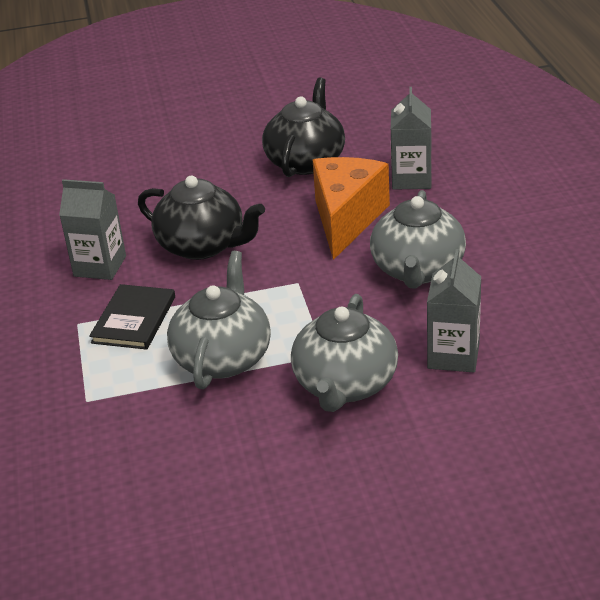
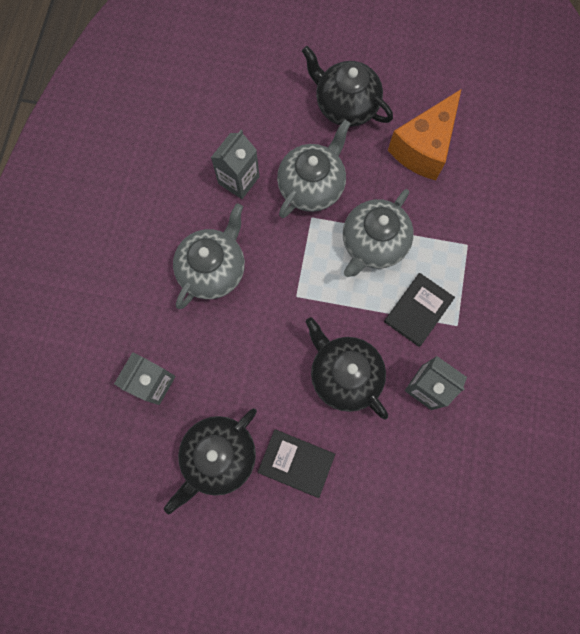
camera: 160 degrees left, 40 degrees up
orange cheese [313,157,390,260] -> orange cheese moved to [388,89,461,180]
none -> black book [258,429,335,498]
none -> black teapot [302,46,393,127]

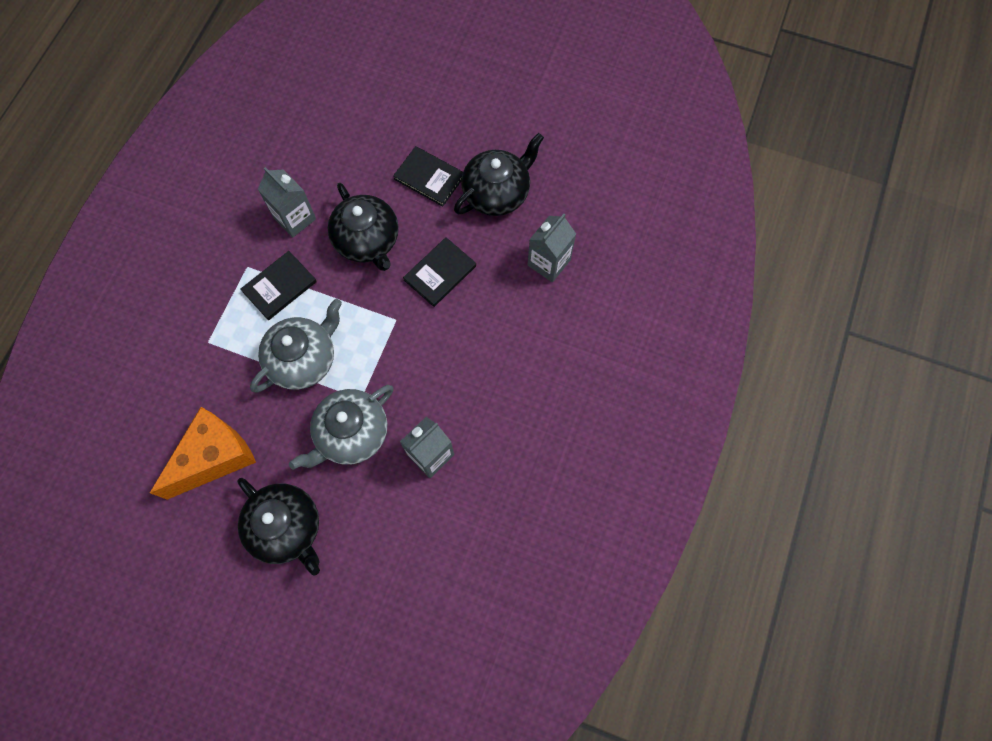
camera: 170 degrees left, 5 degrees down
grey teapot [173,203,245,309] -> none
none -> black book [403,237,476,307]

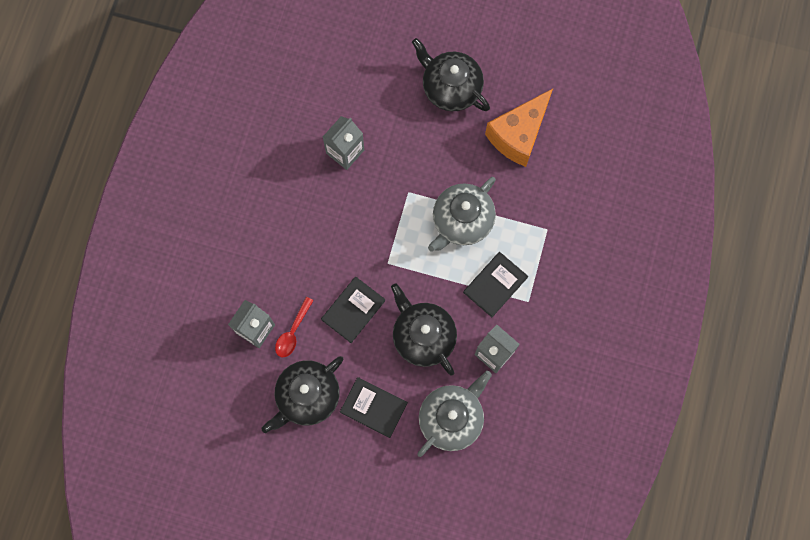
camera: 175 degrees right, 5 degrees up
grey teapot [289,385,393,470] -> grey teapot moved to [418,371,492,457]
none -> red spoon [275,297,314,358]

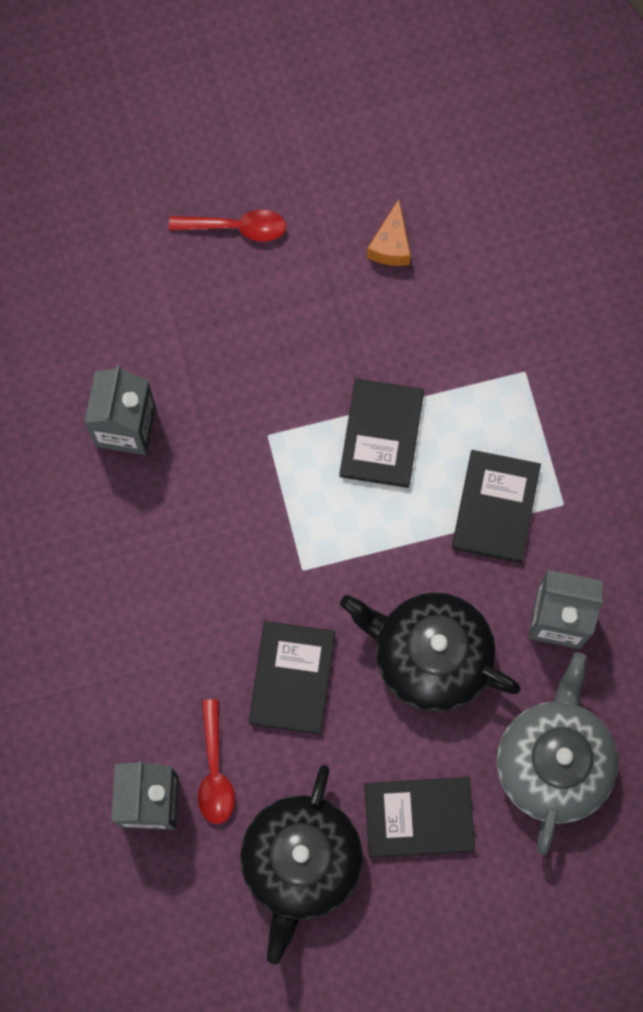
camera: 30 degrees left, 0 degrees up
black teapot [412,38,490,111] -> red spoon [169,209,286,242]
grey teapot [428,177,496,252] -> black book [339,378,424,488]
orange cheese [485,89,553,167] -> orange cheese [367,199,411,266], size x0.44

